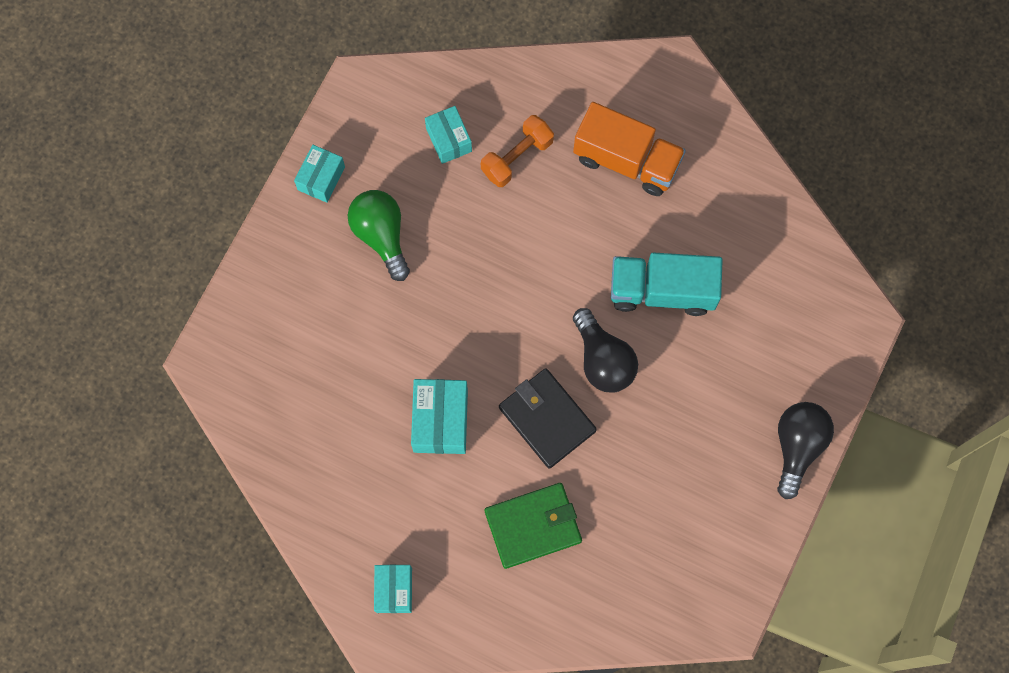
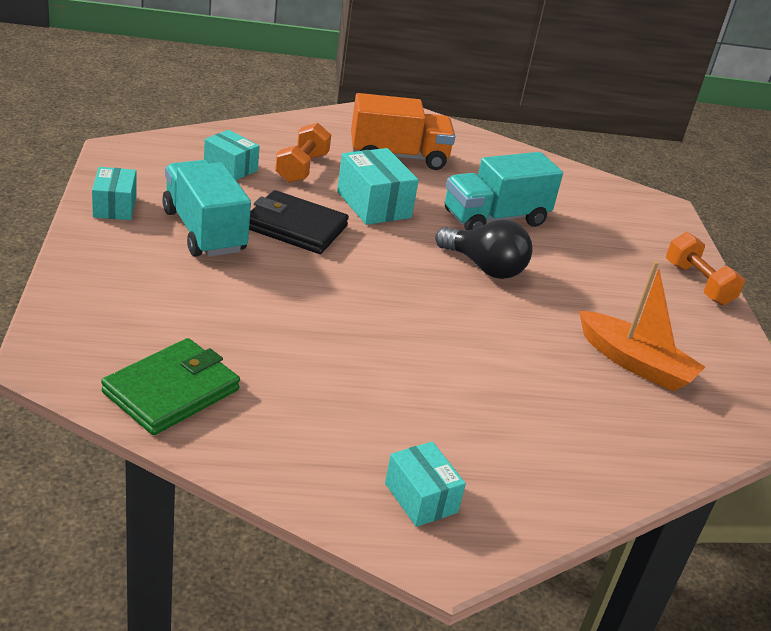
camera: 35 degrees left, 40 degrees down
green light bulb [348,190,410,281] -> turquoise truck [162,160,251,257]
turquoise box [411,379,468,454] -> turquoise box moved to [337,148,419,225]
green wallet [484,483,582,569] -> green wallet moved to [101,338,240,435]
black wallet [499,368,597,469] -> black wallet moved to [249,190,349,254]
black light bulb [777,402,834,499] -> orange dumbbell [666,232,745,305]
none -> orange boat [579,261,705,391]

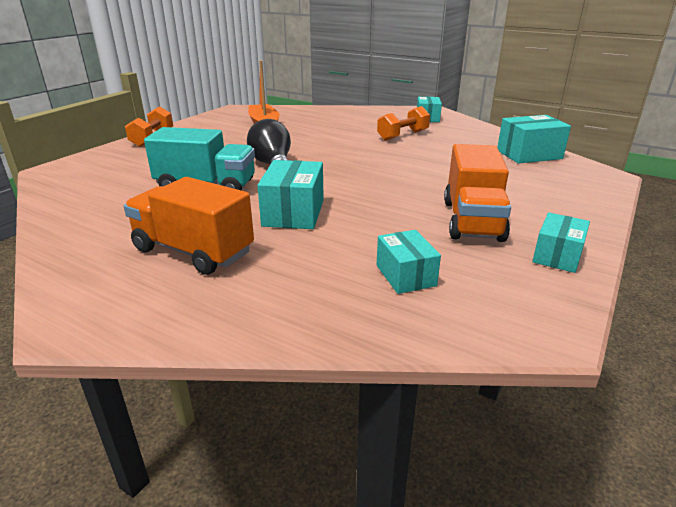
camera: 140 degrees left, 5 degrees down
green wallet [101,338,240,435] -> turquoise box [497,115,571,164]
turquoise truck [162,160,251,257] -> orange truck [444,144,511,242]
black wallet [249,190,349,254] -> none
orange dumbbell [275,123,331,183] -> orange dumbbell moved to [377,106,430,141]

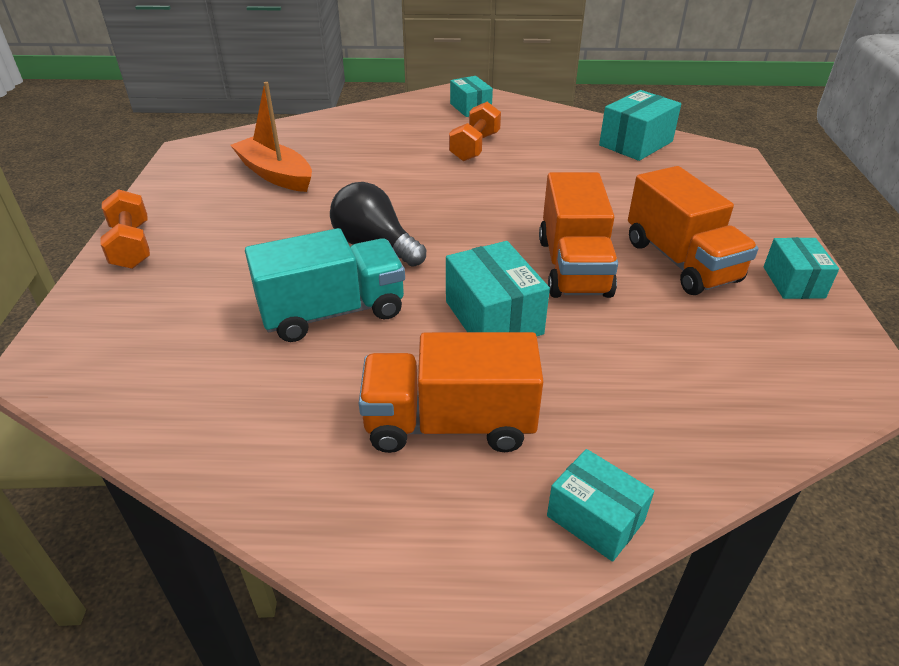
camera: 30 degrees left, 10 degrees up
turquoise box [377,230,441,294] -> turquoise box moved to [547,449,654,562]
none -> orange truck [539,172,618,298]

